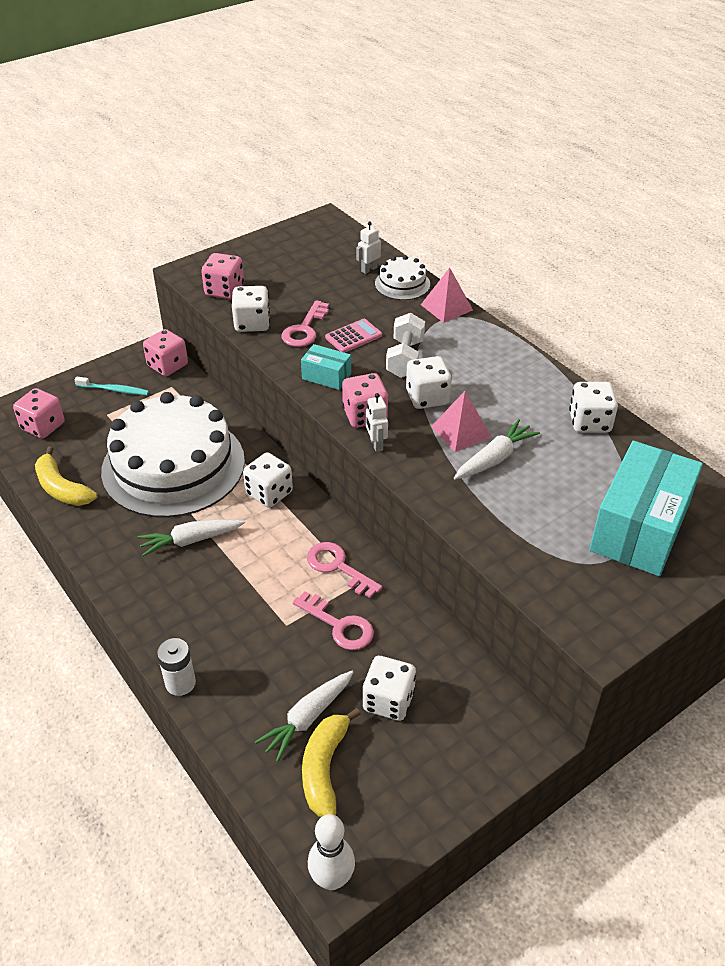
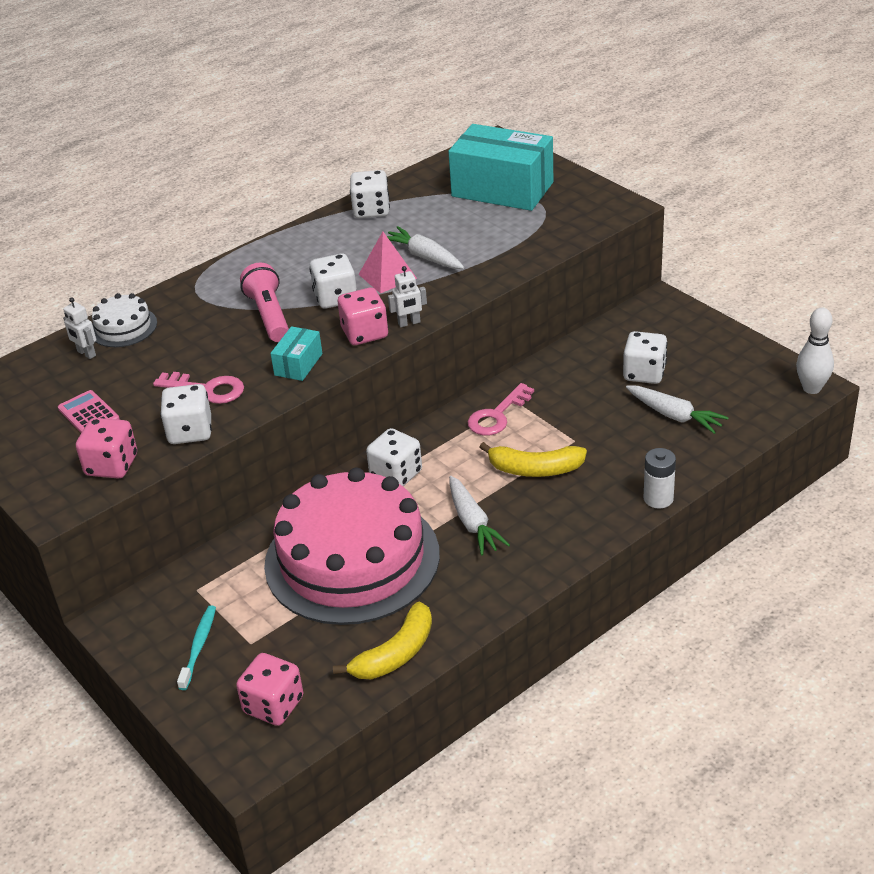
camera: 90 degrees left, 5 degrees down
white cake [101,392,245,518] -> pink cake [264,467,440,625]
pink dice [143,329,188,376] -> none
pink key [293,591,374,650] -> none
yellow banana [302,708,361,817] -> yellow banana moved to [480,442,587,477]
pink calculator [325,319,382,353] -> pink calculator moved to [58,390,120,433]
white dumbbell [386,313,425,378] -> pink flashlight [240,262,289,342]
pink pyramid [421,268,473,323] -> none

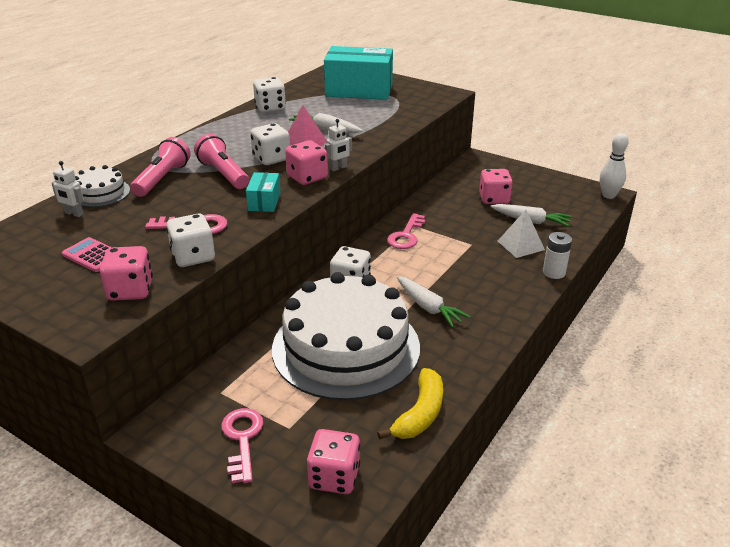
camera: 20 degrees left, 5 degrees down
turquoise toothbrush [177,605,216,690] -> pink key [221,408,264,483]
pink cake [264,467,440,625] -> white cake [272,272,420,400]
yellow banana [480,442,587,477] -> none
white dice [623,331,668,384] -> pink dice [479,169,513,204]
none -> pink flashlight [130,137,191,197]
none -> white pyramid [498,210,545,258]

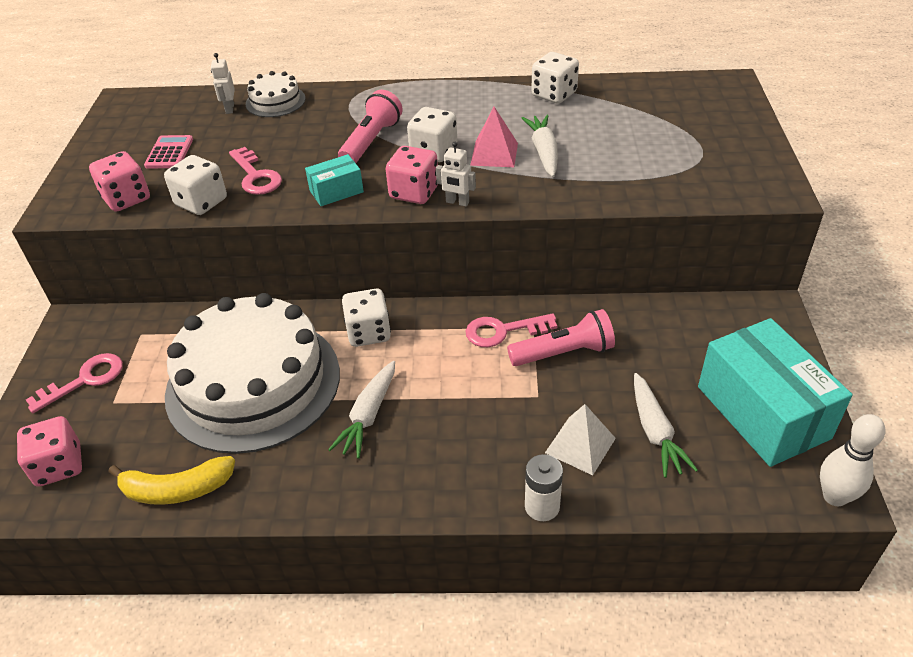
camera: 60 degrees right, 10 degrees up
pink flashlight [130,137,191,197] -> pink flashlight moved to [507,309,615,366]
turquoise box [324,46,393,100] -> turquoise box moved to [698,318,853,467]
pink dice [479,169,513,204] -> none

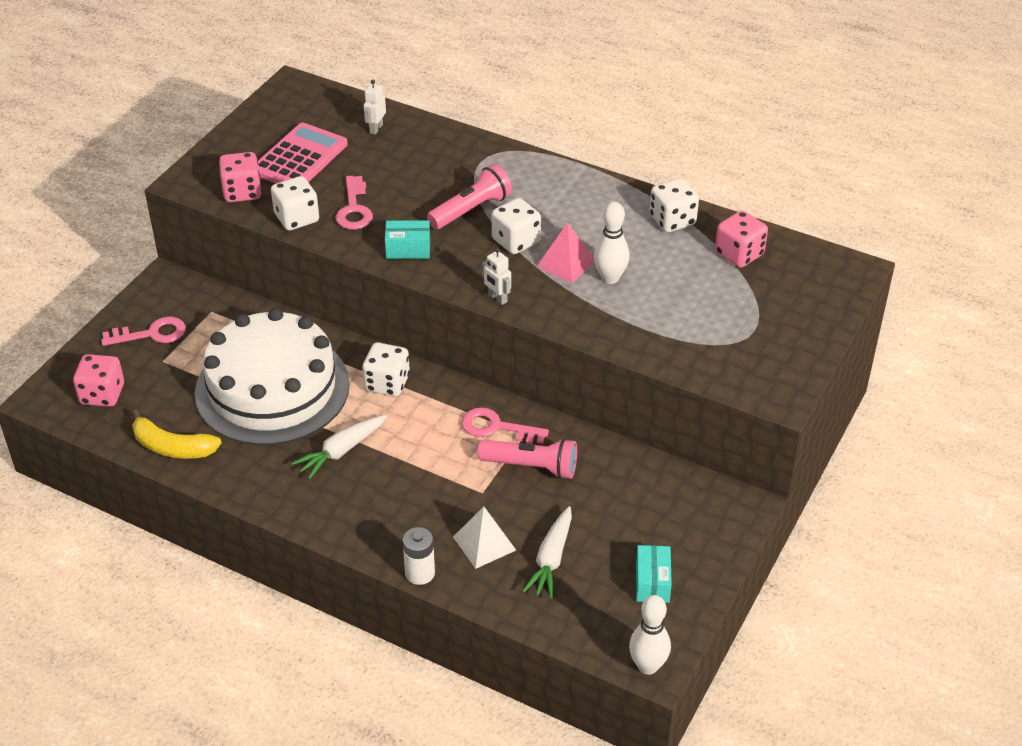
camera: 25 degrees right, 0 degrees up
pink calculator [144,135,193,169] -> pink calculator [258,123,348,183], size x1.78
white cake [246,71,305,117] -> none
pink dice [386,146,438,204] -> pink dice moved to [715,211,768,268]
white carrot [522,115,558,177] -> white bowling pin [594,202,630,284]
turquoise box [698,318,853,467] -> turquoise box [636,545,672,603], size x0.46

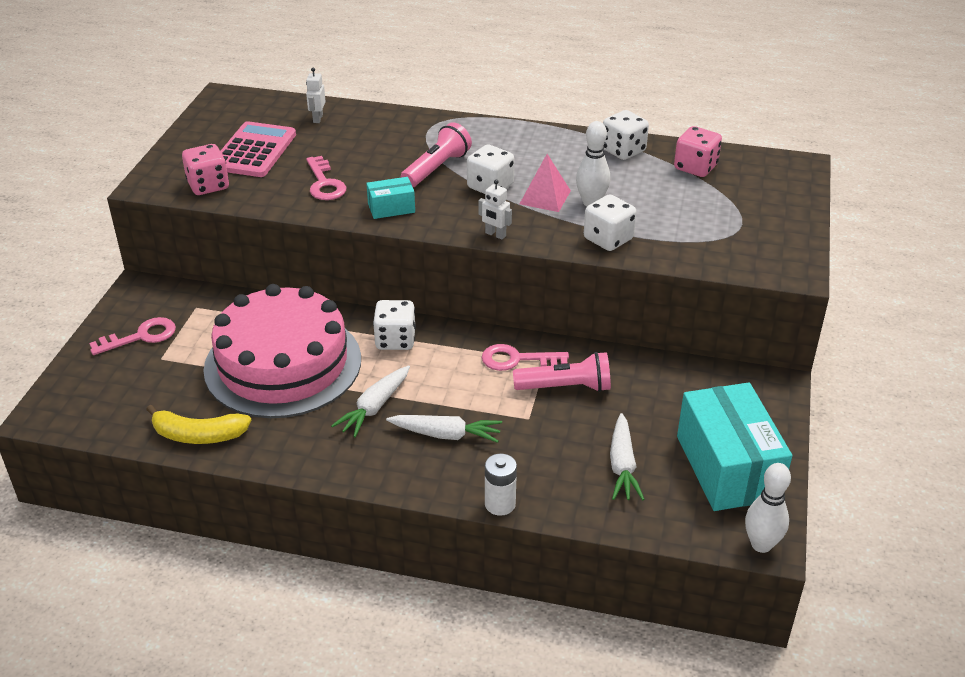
camera: 15 degrees left, 5 degrees down
pink dice [73,354,124,407] -> none
white cake [195,308,350,445] -> pink cake [204,284,361,418]
white dice [271,176,319,231] -> white dice moved to [584,194,636,251]
white pyramid [453,506,516,569] -> none
turquoise box [636,545,672,603] -> turquoise box [677,382,792,511], size x2.16
none -> white carrot [386,415,502,443]

